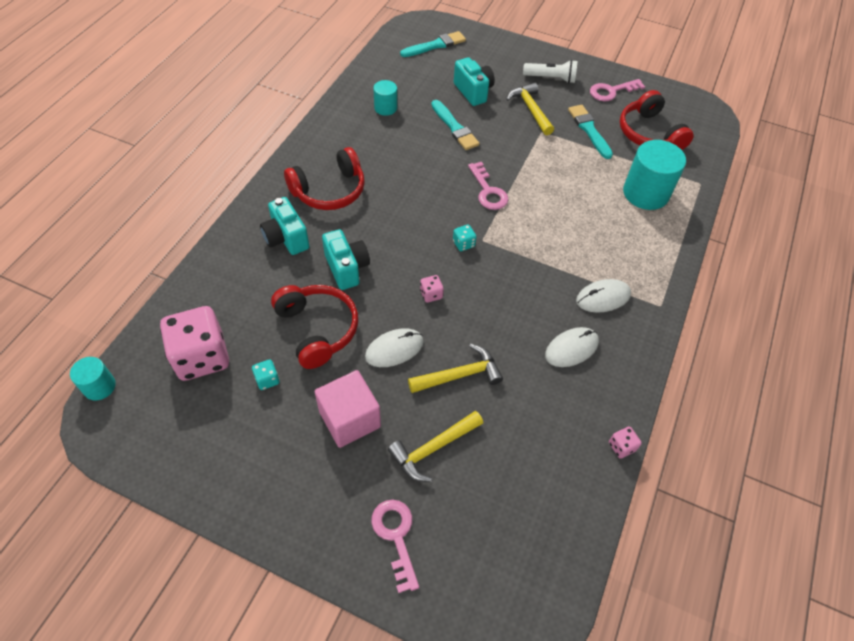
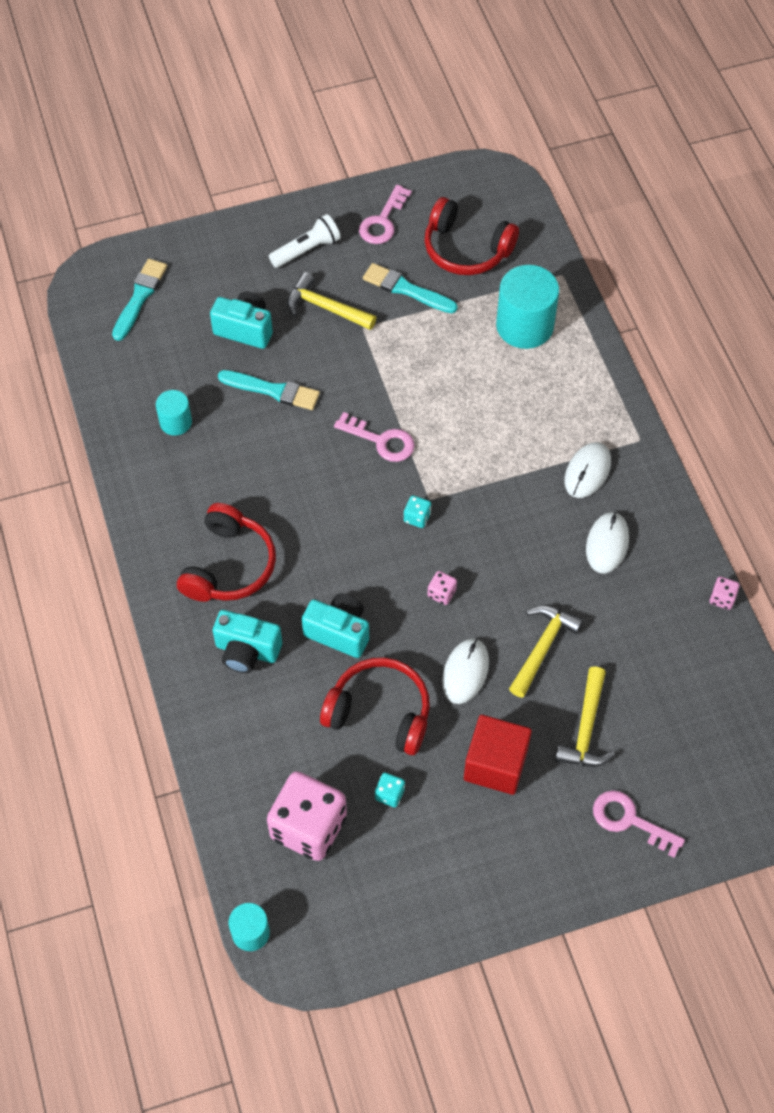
camera: 40 degrees left, 5 degrees up
pink cube [315,370,381,448] -> red cube [464,715,532,795]

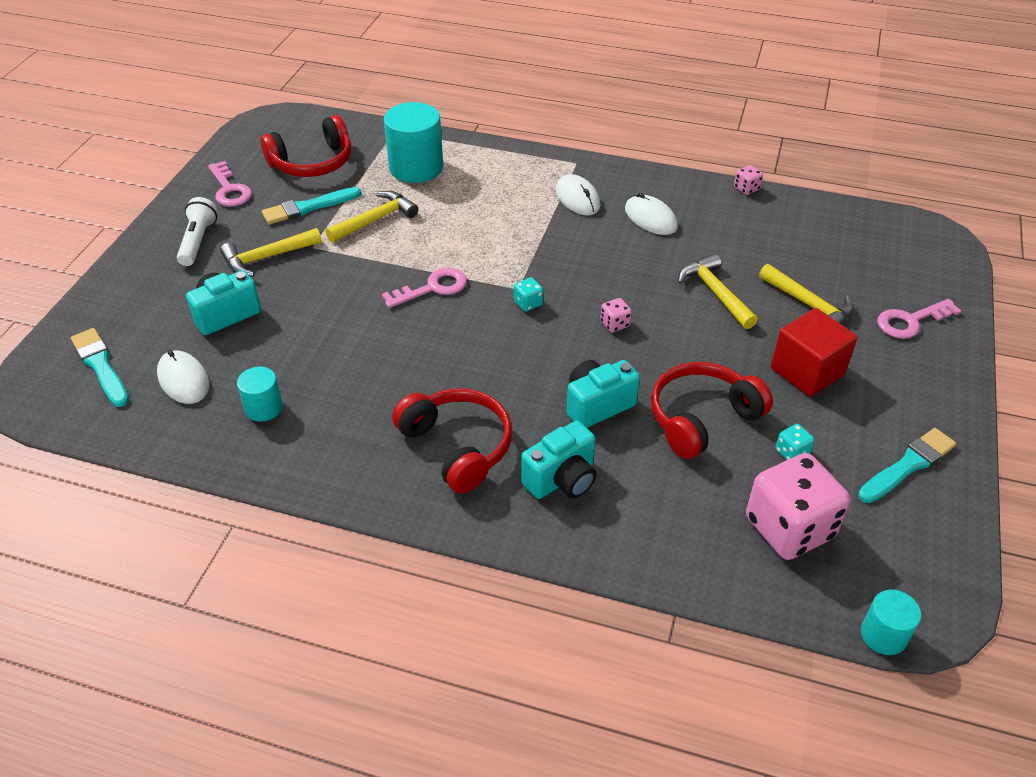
camera: 55 degrees left, 15 degrees down
turquoise brush [218,370,320,410] -> turquoise brush moved to [858,428,956,503]
white mouse [442,639,489,704] -> white mouse moved to [157,350,209,404]
none -> yellow hammer [326,191,419,243]

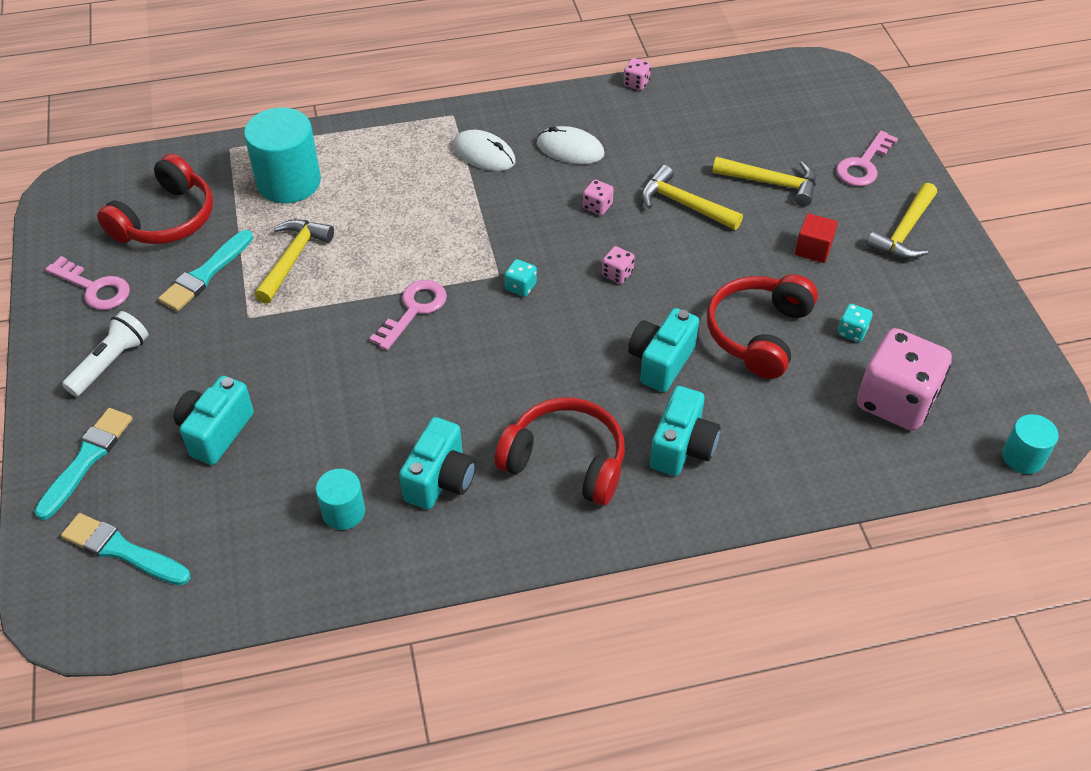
camera: 30 degrees left, 5 degrees up
white mouse [157,350,209,404] -> none
white flashlight [177,197,218,266] -> white flashlight turned 60 degrees clockwise [62,311,148,397]
yellow hammer [220,228,322,276] -> yellow hammer moved to [866,183,937,259]
red cube [771,308,858,397] -> red cube [795,213,838,263], size x0.58
turquoise brush [858,428,956,503] -> turquoise brush moved to [34,408,132,520]
none -> turquoise camera [399,417,476,509]
none -> pink dice [583,180,614,215]

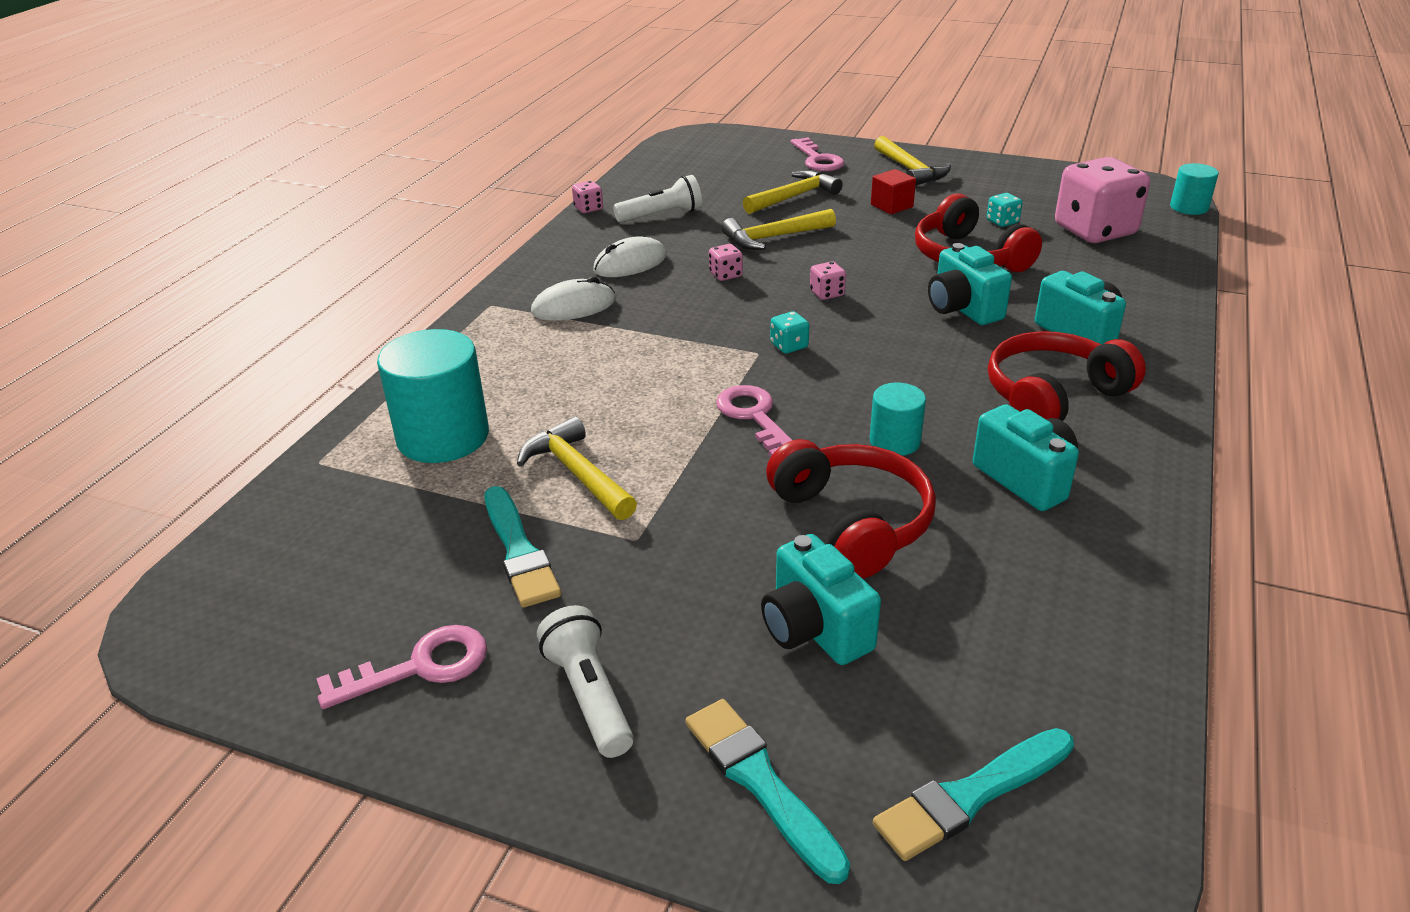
camera: 55 degrees left, 15 degrees down
red headphones [97,154,213,244] -> red headphones moved to [766,439,936,579]
turquoise cylinder [316,469,365,530] -> turquoise cylinder moved to [870,383,926,456]
none -> white flashlight [613,175,702,222]

